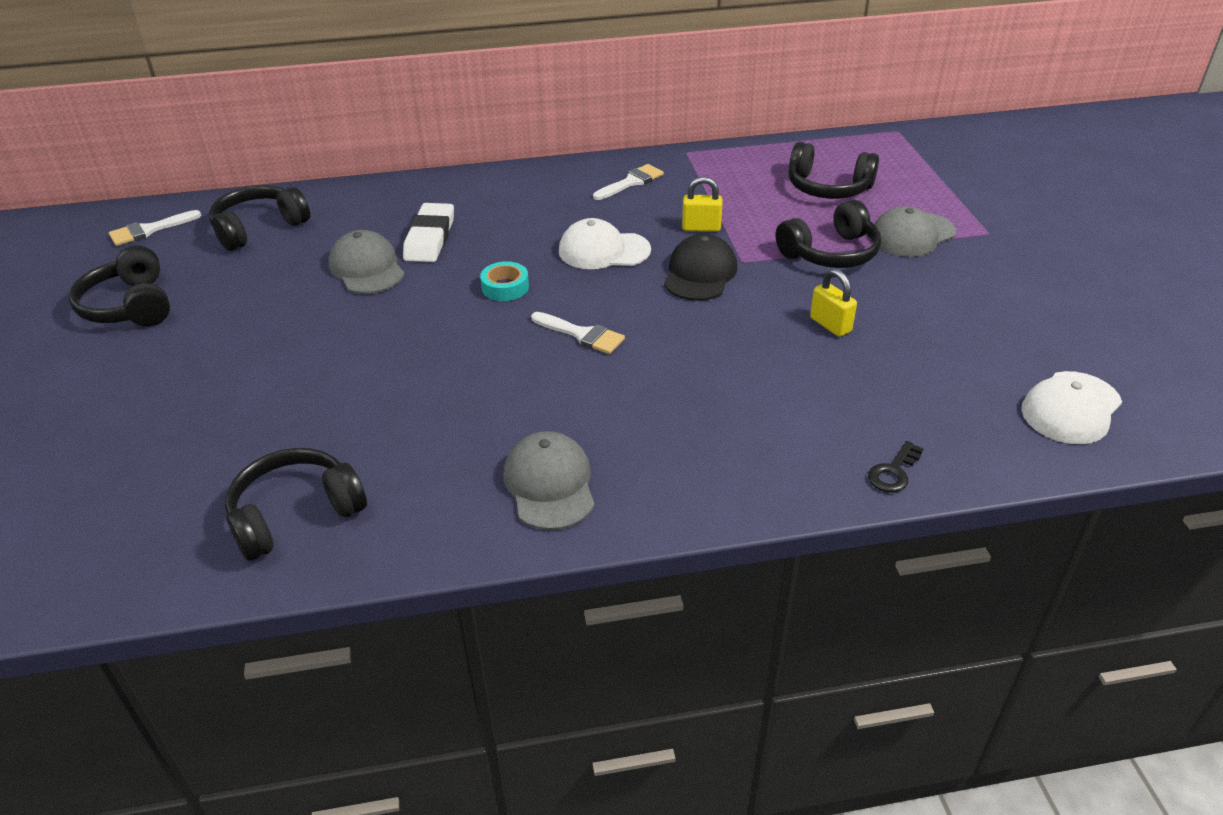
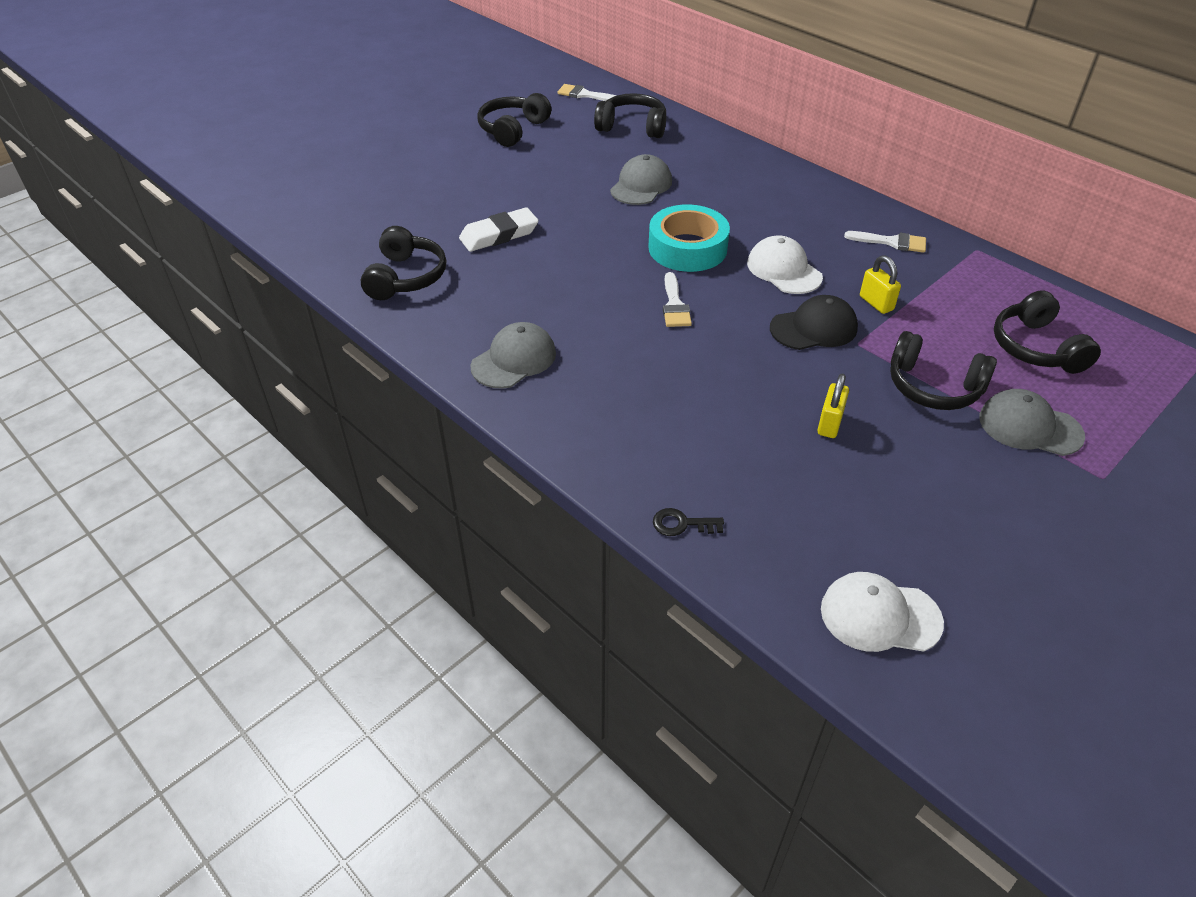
camera: 55 degrees right, 5 degrees up
black headphones [225,448,367,561] -> black headphones turned 75 degrees clockwise [361,226,446,300]
white eraser [403,203,454,262] -> white eraser moved to [459,207,539,252]
turquoise tape [480,261,529,301] -> turquoise tape [649,204,730,272], size x2.00

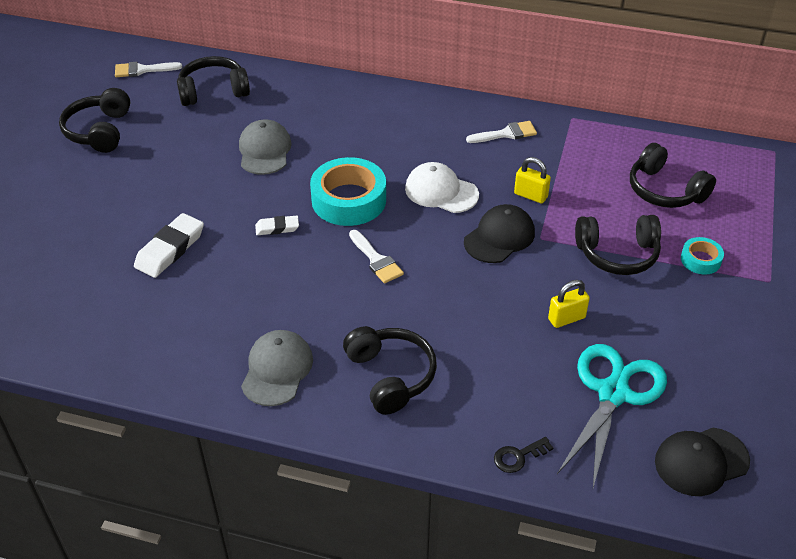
camera: 30 degrees left, 0 degrees up
black headphones [361,226,446,300] -> black headphones moved to [343,326,437,415]
yellow padlock [817,374,849,438] -> yellow padlock turned 75 degrees clockwise [548,280,590,328]
white cap [821,572,944,652] -> black cap [655,428,750,496]
grey cap [979,389,1085,456] -> turquoise tape [681,237,724,275]
none -> white eraser [255,216,299,235]
none -> turquoise scissors [557,344,667,487]

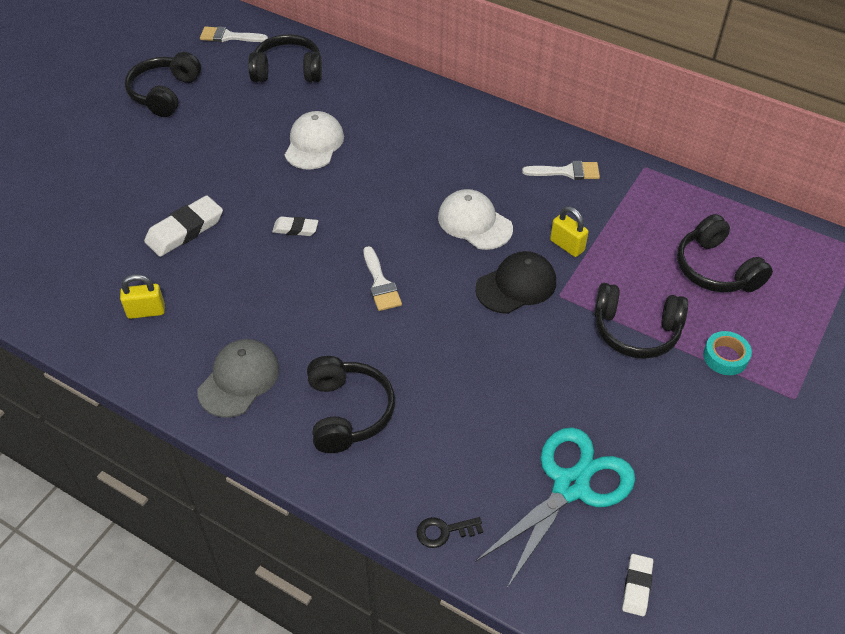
camera: 15 degrees right, 5 degrees up
grey cap [239,119,292,175] -> white cap [285,111,344,170]
turquoise tape [310,157,386,226] -> none
yellow padlock [548,280,590,328] -> yellow padlock moved to [120,274,165,319]
black cap [655,428,750,496] -> white eraser [622,554,653,616]

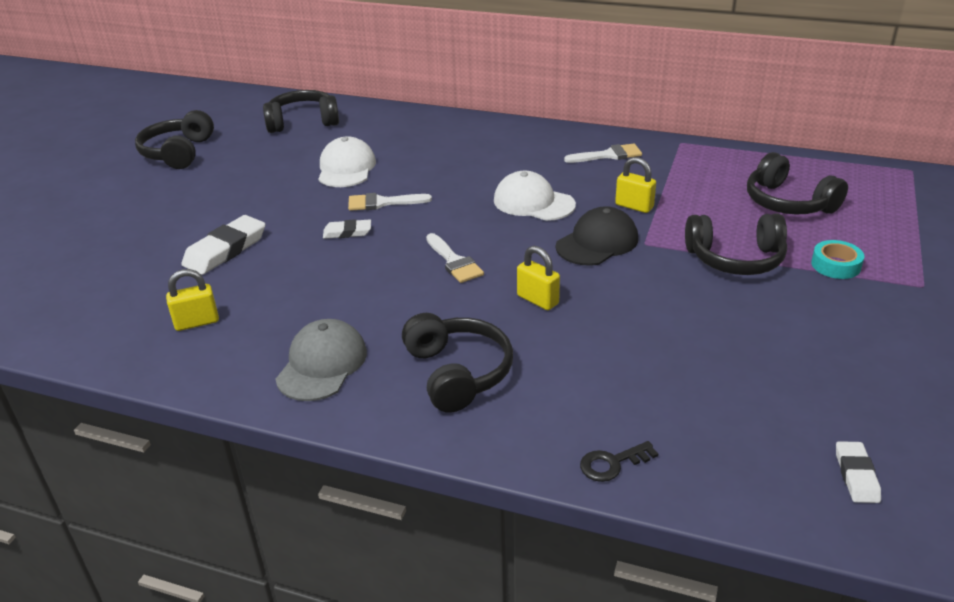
camera: 10 degrees left, 15 degrees down
white brush [200,26,268,42] -> white brush moved to [348,193,432,211]
turquoise scissors [475,427,635,588] -> none
none -> yellow padlock [517,246,560,310]

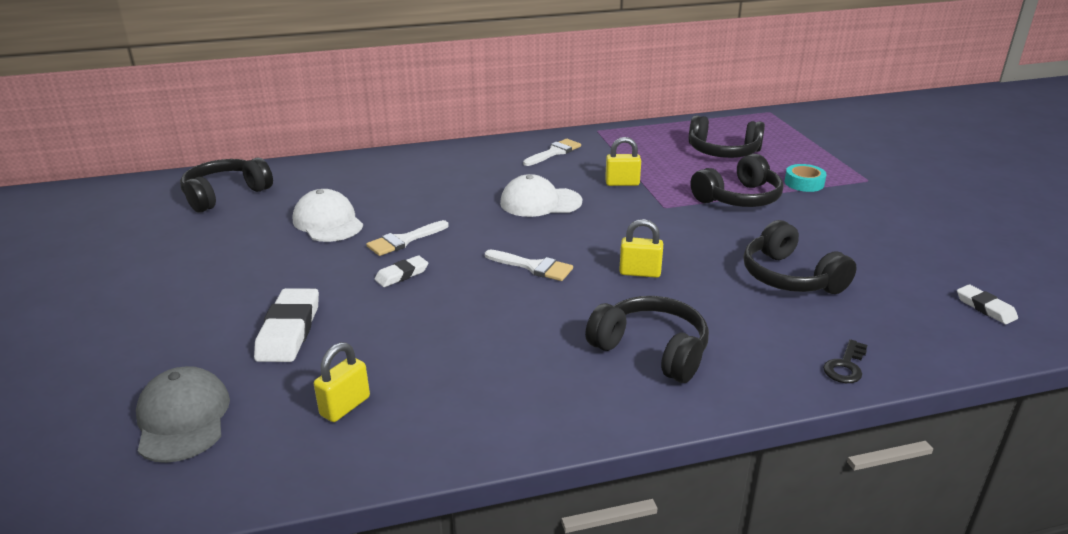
camera: 35 degrees left, 5 degrees down
black headphones [135,110,214,169] -> black headphones moved to [743,220,857,294]
grey cap [276,319,367,401] -> grey cap moved to [136,366,230,463]
black cap [556,206,638,266] -> none

